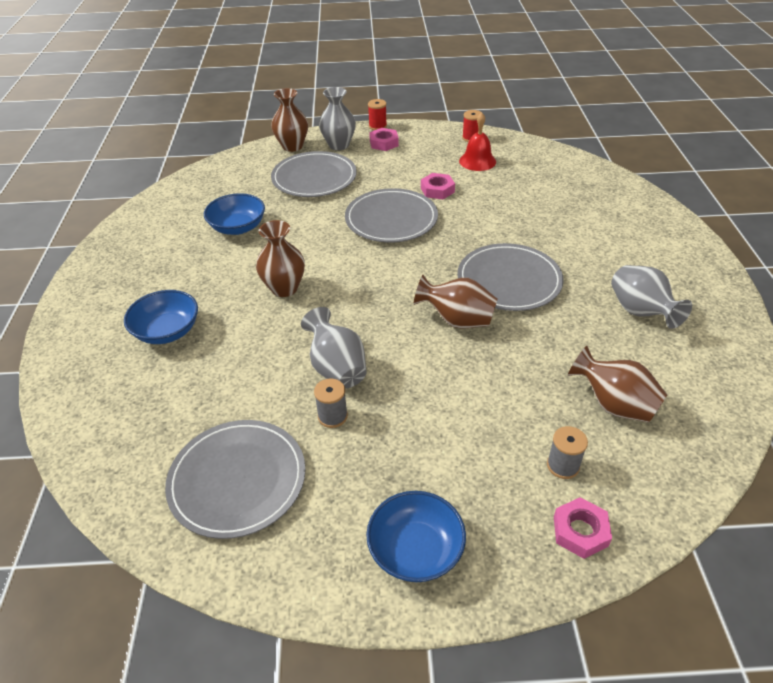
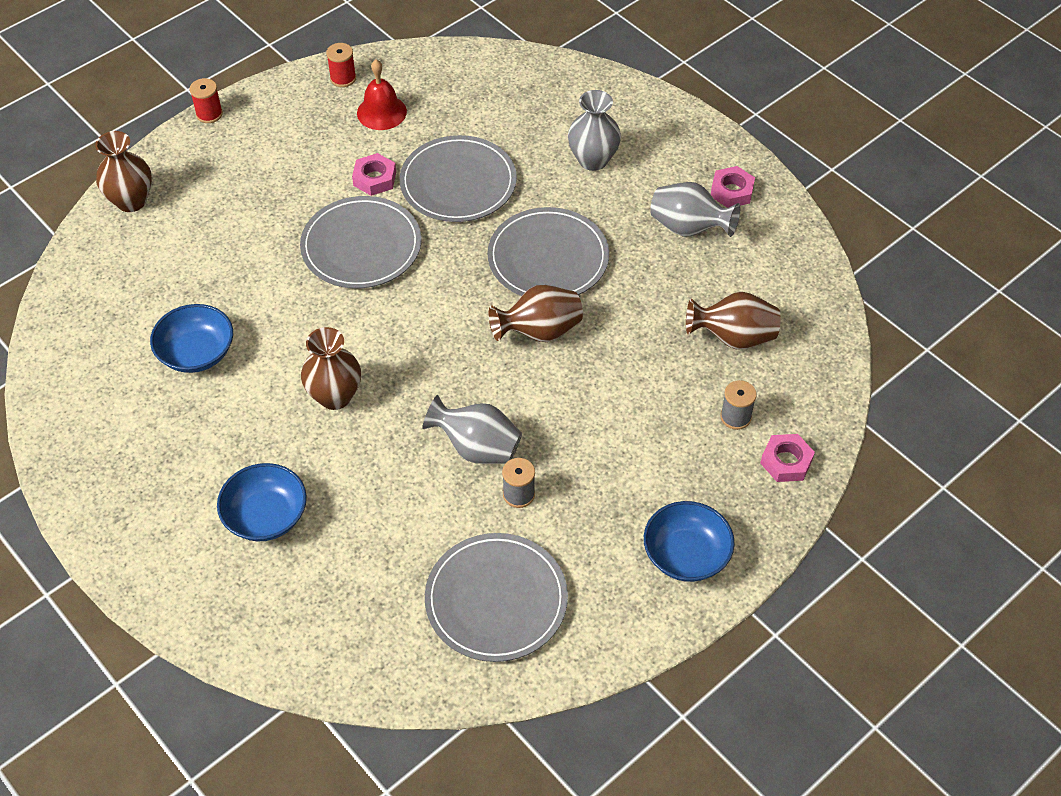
camera: 40 degrees left, 10 degrees up
grey plate [271,151,357,197] -> grey plate moved to [400,135,517,222]
grey vase [319,87,356,150] -> grey vase moved to [568,90,621,171]
pink nut [369,128,399,151] -> pink nut moved to [711,166,755,208]

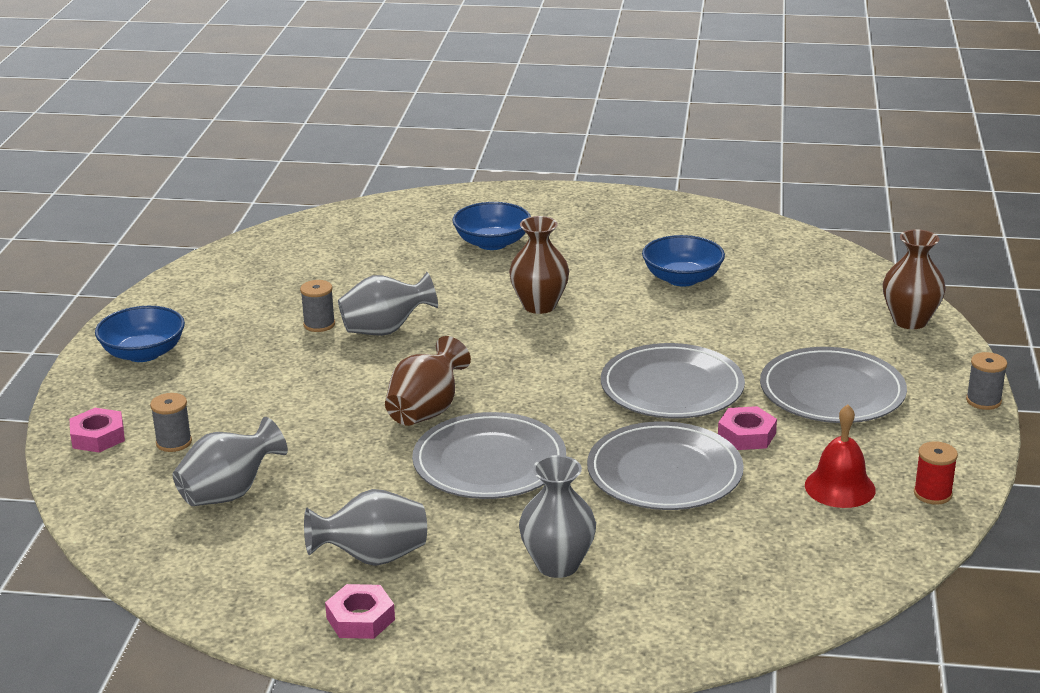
camera: 140 degrees right, 25 degrees down
red spool [189,78,223,123] -> grey spool [966,352,1007,410]
grey plate [425,533,568,662] -> grey plate moved to [760,347,907,423]
brown vase [686,292,781,350] -> grey vase [172,417,288,506]

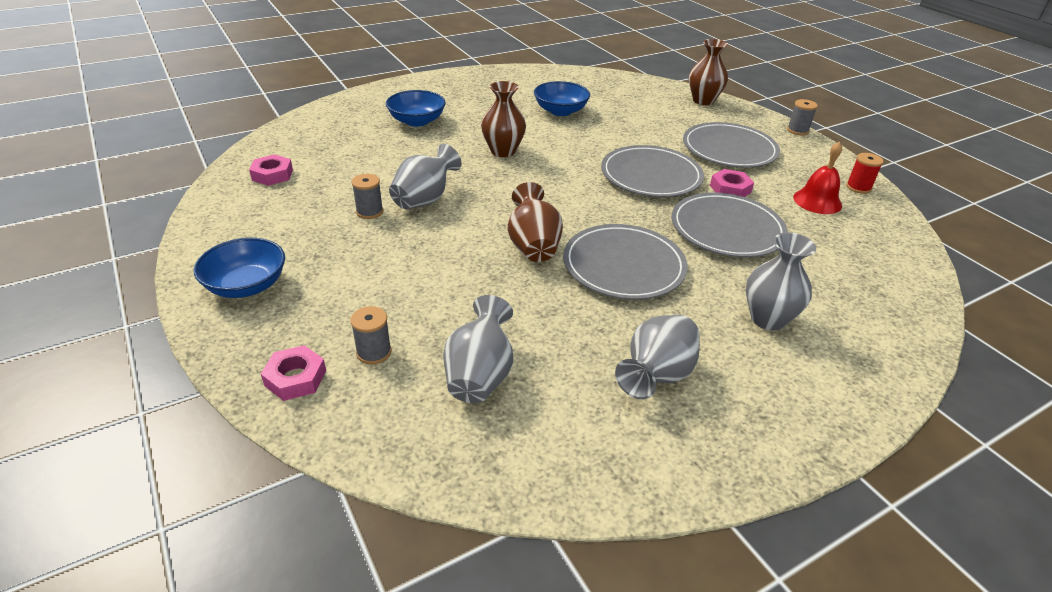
camera: 40 degrees left, 10 degrees up
pink nut [325,584,395,639] -> pink nut moved to [249,154,293,186]

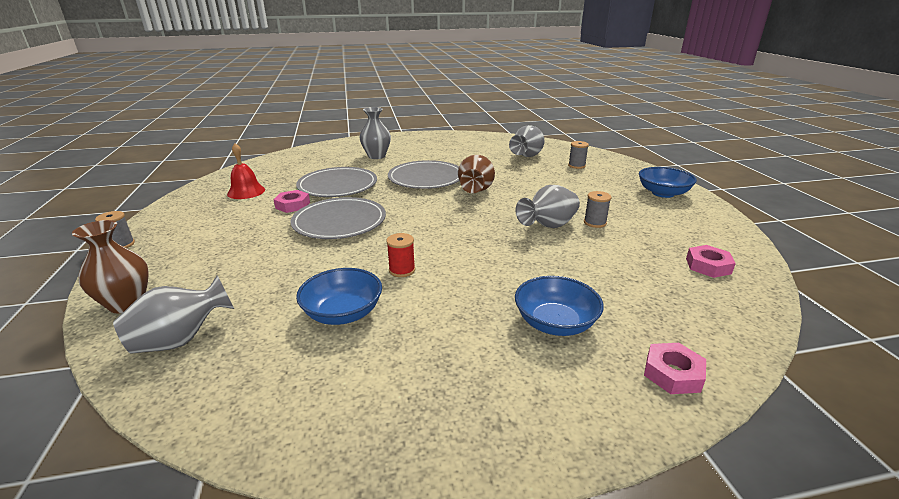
camera: 160 degrees left, 10 degrees down
pink nut [261,345,326,401] -> pink nut moved to [644,343,706,394]
brown vase [481,81,526,157] -> none
grey vase [615,315,700,399] -> grey vase moved to [113,275,234,354]
grey plate [683,122,780,168] -> none
red spool [846,153,884,194] -> red spool moved to [386,233,415,277]

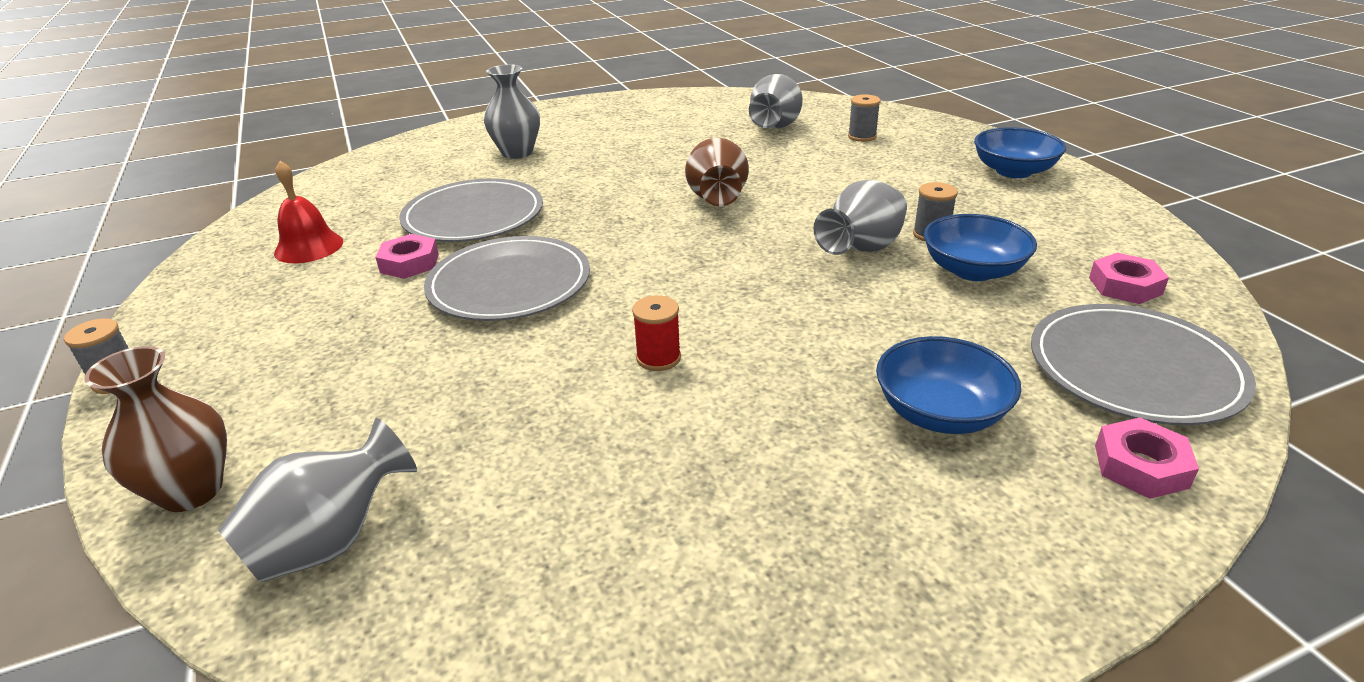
camera: 10 degrees left, 5 degrees up
blue bowl [296,268,382,325] -> blue bowl moved to [924,214,1037,281]
grey plate [388,160,459,189] -> grey plate moved to [1031,304,1256,425]

